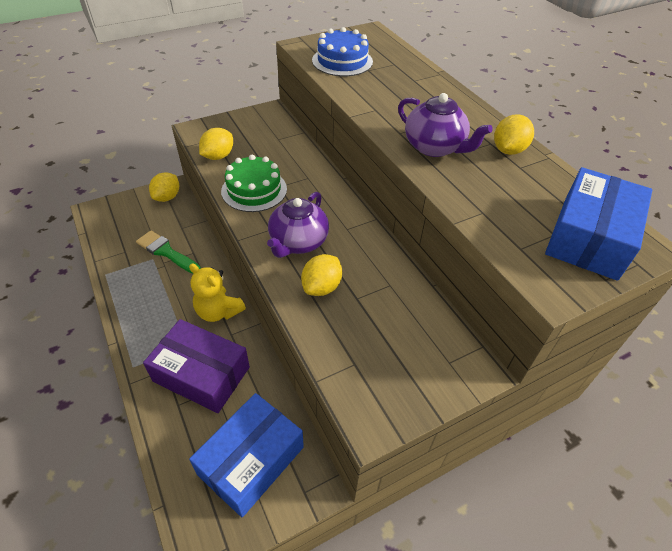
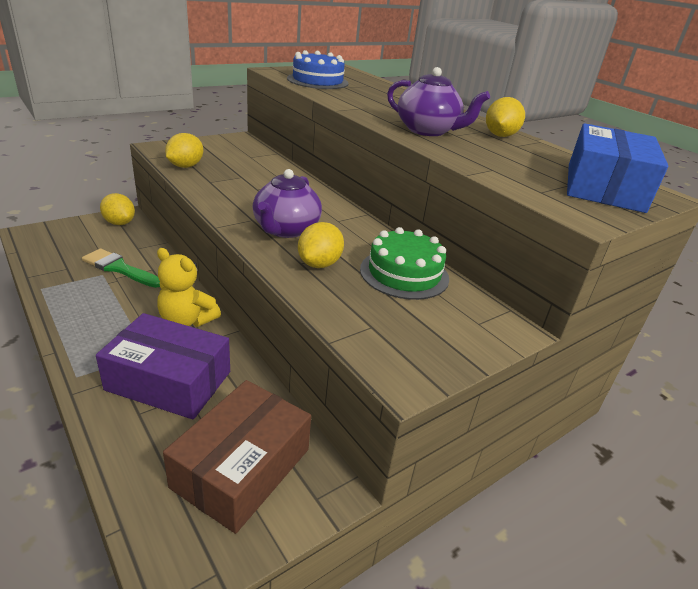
camera: 10 degrees left, 15 degrees down
yellow lemon [149,172,179,202] -> yellow lemon turned 60 degrees counterclockwise [100,193,135,225]
blue box [189,393,304,518] -> brown box [163,380,311,534]
green cake [221,155,287,212] -> green cake moved to [360,227,449,300]

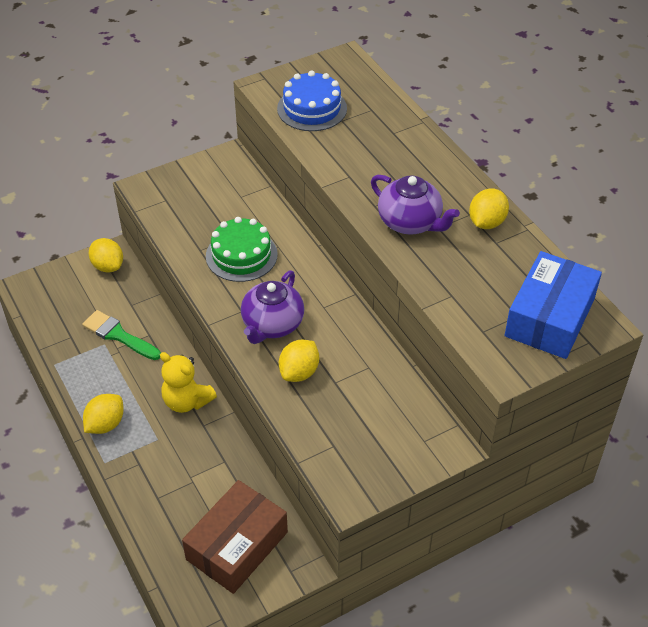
camera: 10 degrees right, 15 degrees up
purple box [96,313,230,419] -> none
yellow lemon [165,133,203,168] -> yellow lemon moved to [83,394,124,434]
green cake [360,227,449,300] -> green cake moved to [206,217,278,282]

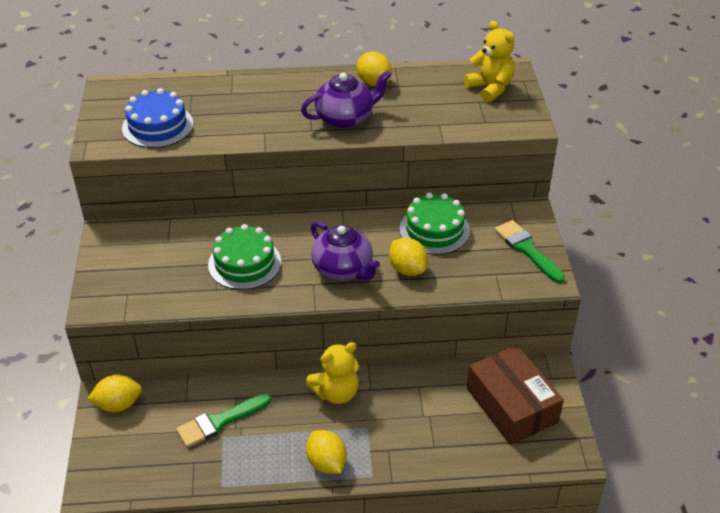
camera: 65 degrees left, 5 degrees down
blue box [504,251,602,359] -> yellow teddy bear [464,21,514,102]
none -> green cake [399,192,470,255]
none -> green brush [495,220,565,283]

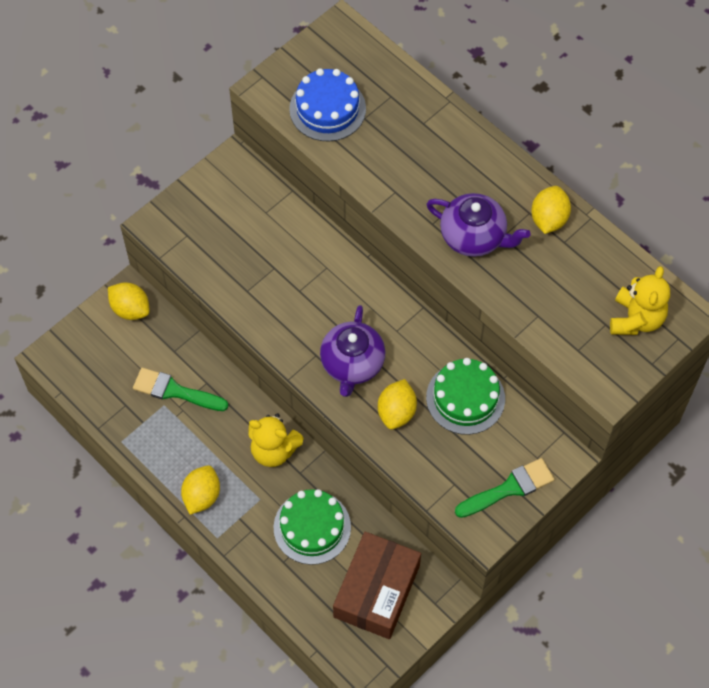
camera: 50 degrees right, 20 degrees up
green cake [208,224,281,290] -> green cake moved to [274,489,351,565]
green brush [495,220,565,283] -> green brush turned 45 degrees clockwise [455,458,555,518]

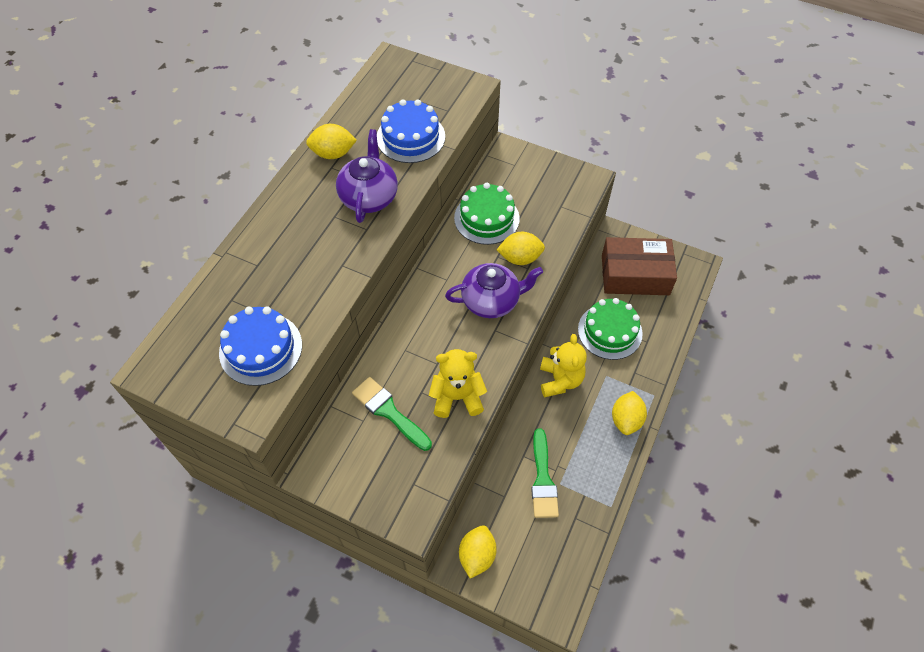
camera: 110 degrees left, 5 degrees down
yellow lemon [181,465,220,515] -> yellow lemon turned 75 degrees counterclockwise [612,391,647,435]
green brush [455,458,555,518] -> green brush moved to [352,377,432,451]
yellow teddy bear [610,266,670,335] -> yellow teddy bear moved to [429,349,487,418]
none -> blue cake [377,99,445,163]

